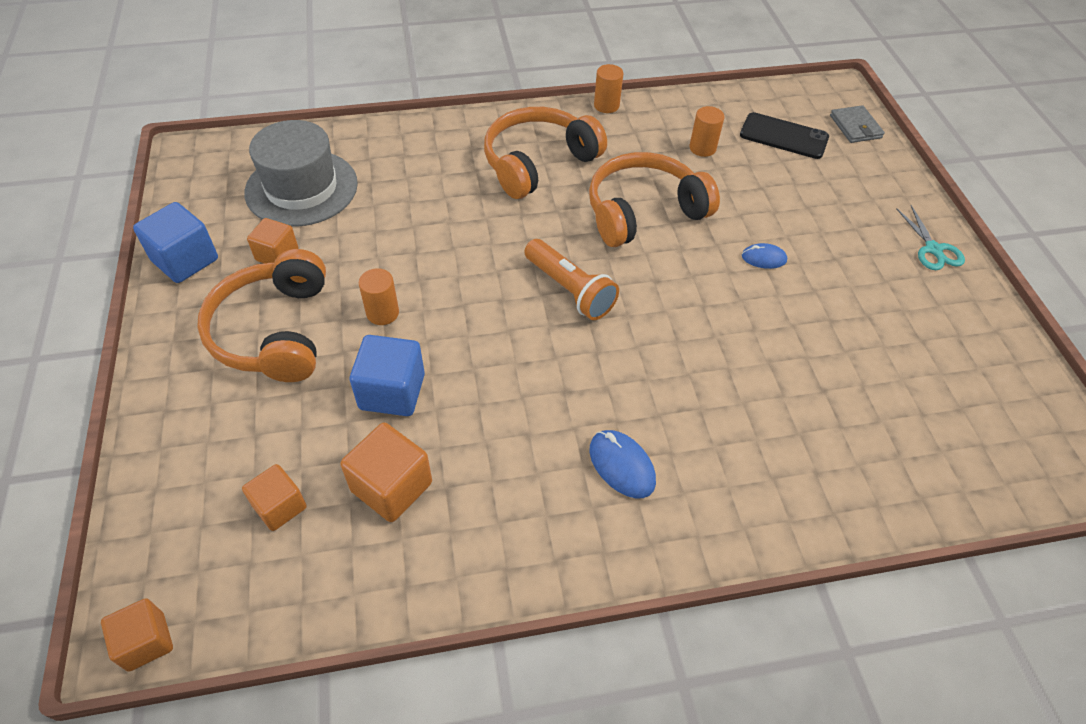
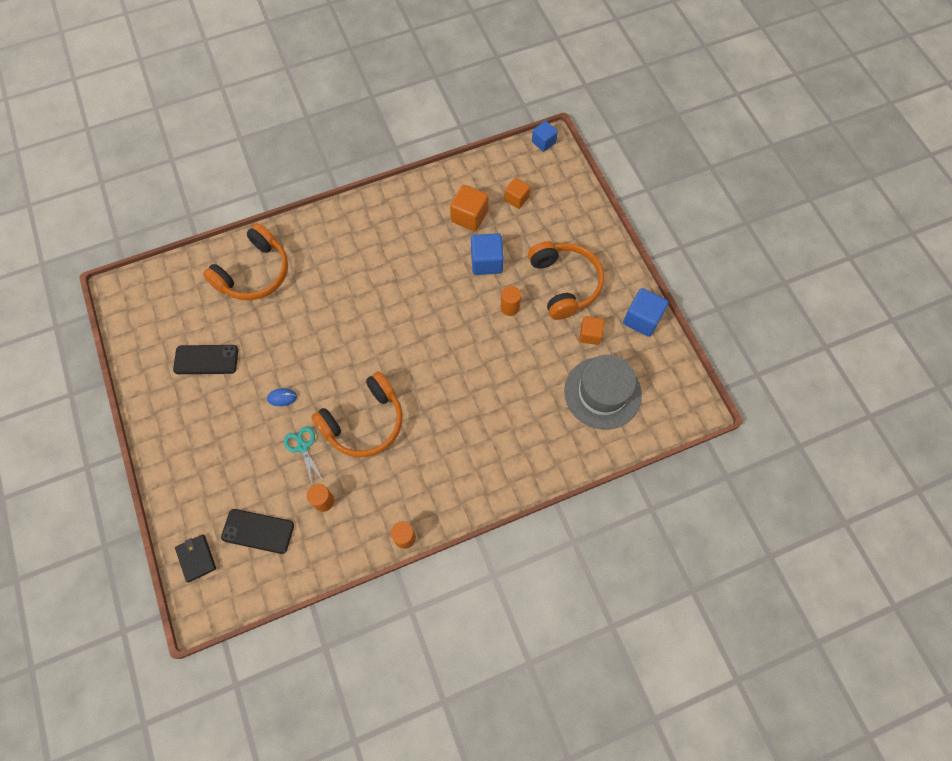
camera: 170 degrees right, 15 degrees up
orange cube [101,598,173,671] -> blue cube [532,121,558,152]
orange headphones [484,107,607,199] -> orange headphones moved to [203,223,288,300]
orange flashlight [524,239,619,320] -> none
blue mouse [590,430,656,498] -> none
grey wallet [830,105,885,143] -> black wallet [175,534,216,582]
turquoise scissors [896,205,965,270] -> turquoise scissors moved to [284,426,322,486]
none -> black phone [173,345,238,374]

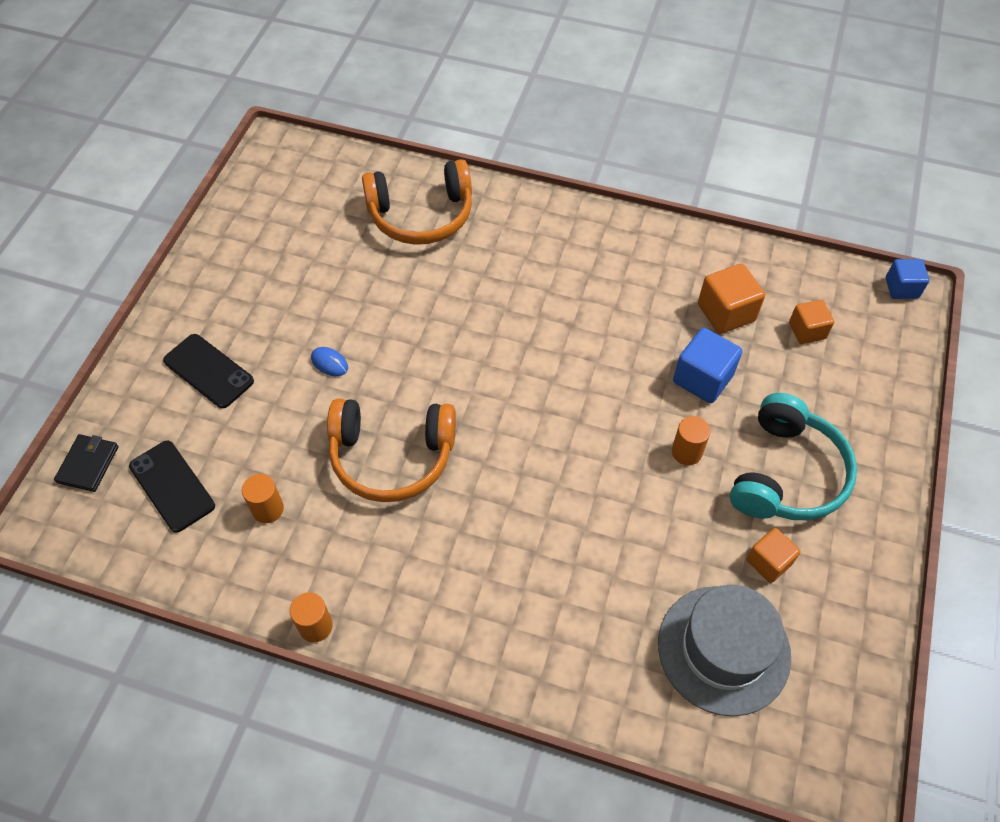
camera: 40 degrees right, 10 degrees down
black phone [173,345,238,374] -> black phone moved to [163,334,254,408]
turquoise scissors [284,426,322,486] -> none
orange headphones [528,241,604,320] -> turquoise headphones [730,393,857,520]
blue cube [623,288,669,337] -> none

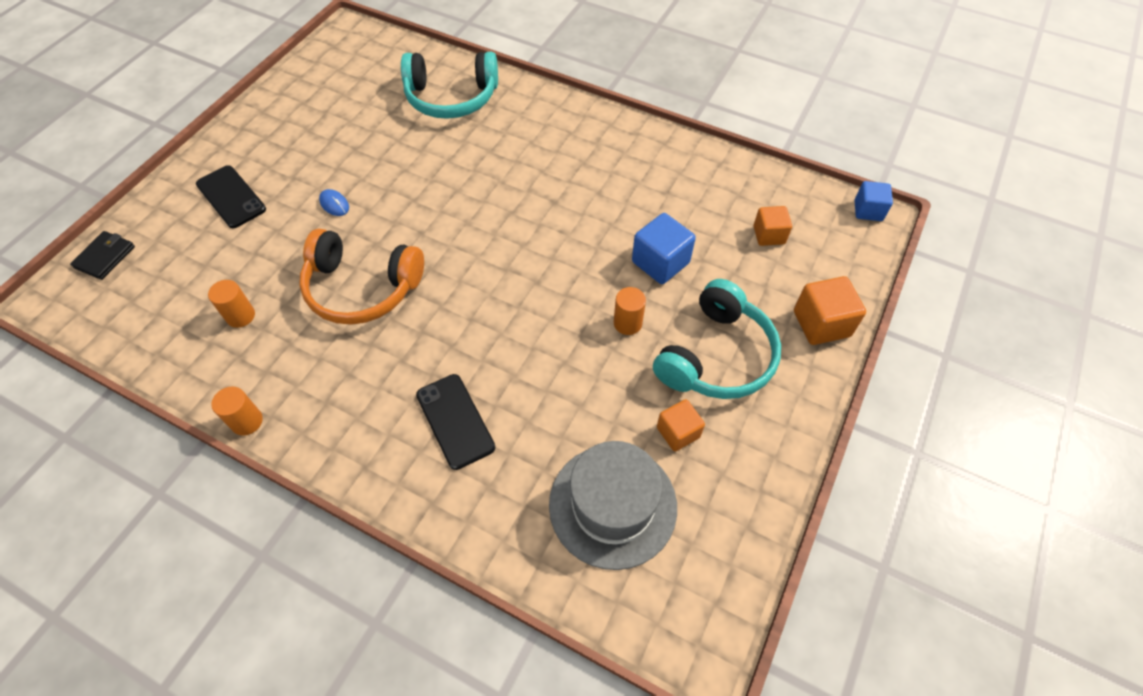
camera: 10 degrees right, 0 degrees up
black phone [129,441,215,533] -> black phone moved to [416,374,495,470]
orange headphones [362,159,472,245] -> turquoise headphones [401,52,498,119]
orange cube [698,264,765,334] -> orange cube moved to [794,276,866,345]

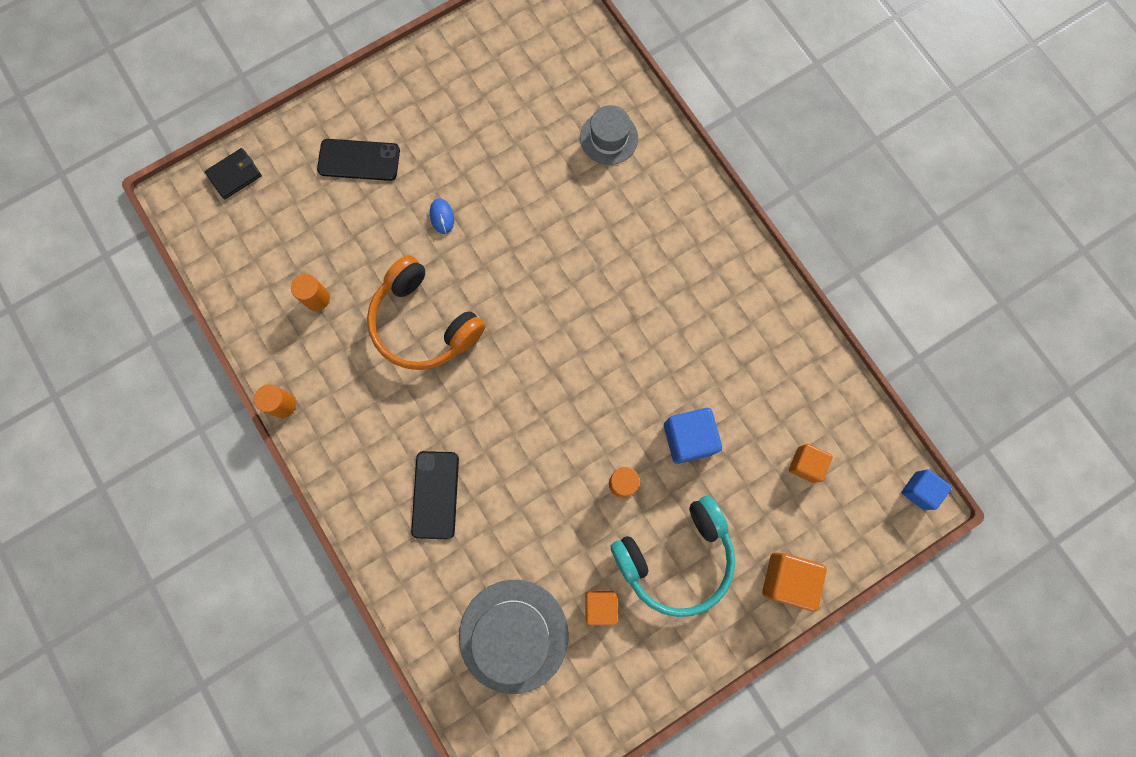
camera: 30 degrees right, 20 degrees up
black phone [196,165,266,228] -> black phone turned 75 degrees counterclockwise [317,139,400,181]
turquoise headphones [401,52,498,119] -> grey hat [580,105,638,165]

